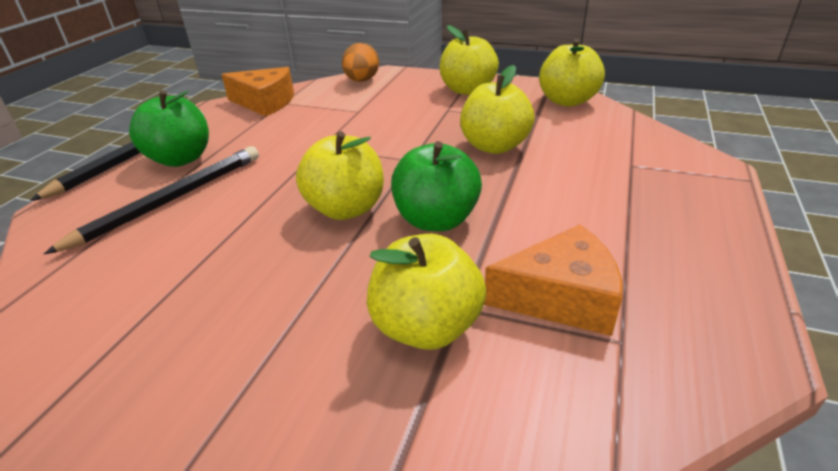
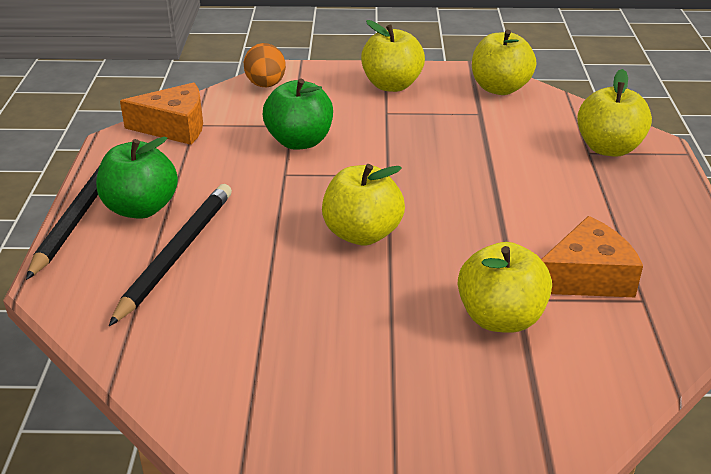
camera: 20 degrees left, 0 degrees up
green apple [391,141,482,231] -> green apple moved to [263,79,333,150]
yellow apple [460,65,535,154] -> yellow apple moved to [577,69,652,157]

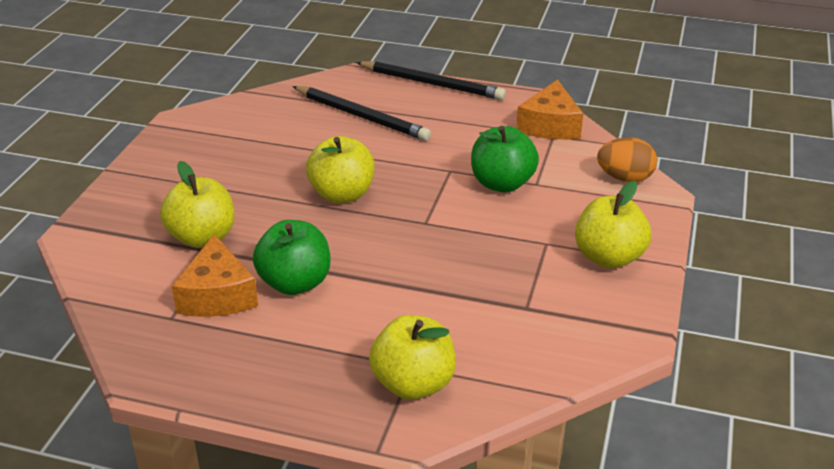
camera: 105 degrees right, 0 degrees up
green apple [96,137,178,219] -> green apple moved to [253,220,330,295]
yellow apple [472,30,536,95] -> none

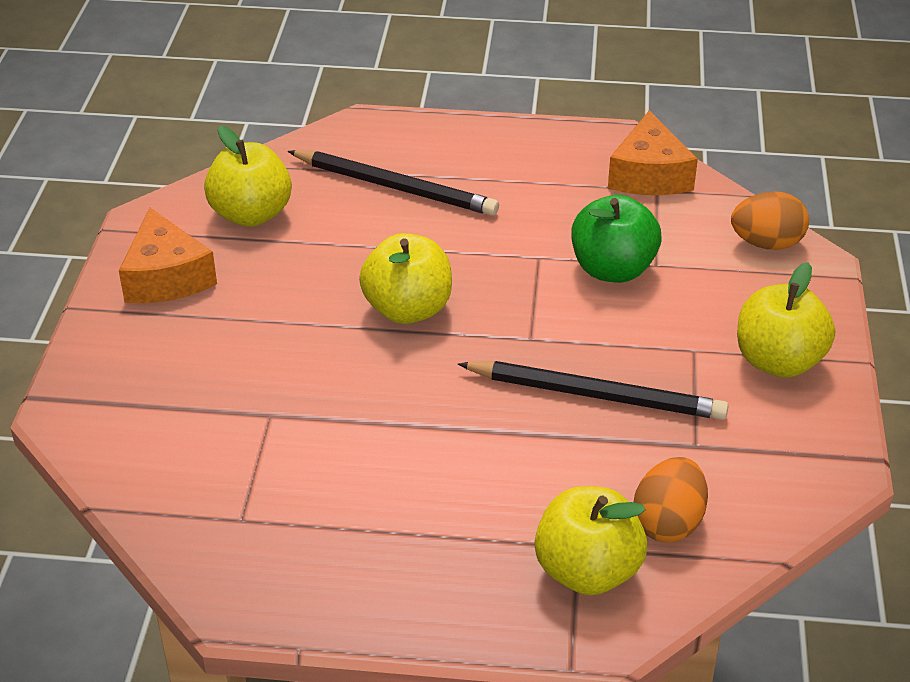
camera: 10 degrees left, 5 degrees up
yellow apple [160,161,234,248] -> yellow apple moved to [204,126,292,227]
orange cheese [172,234,258,317] -> orange cheese moved to [119,208,217,303]
green apple [253,220,330,295] -> none
black pencil [356,61,506,100] -> black pencil moved to [458,361,729,420]
none -> orange egg [634,457,708,542]

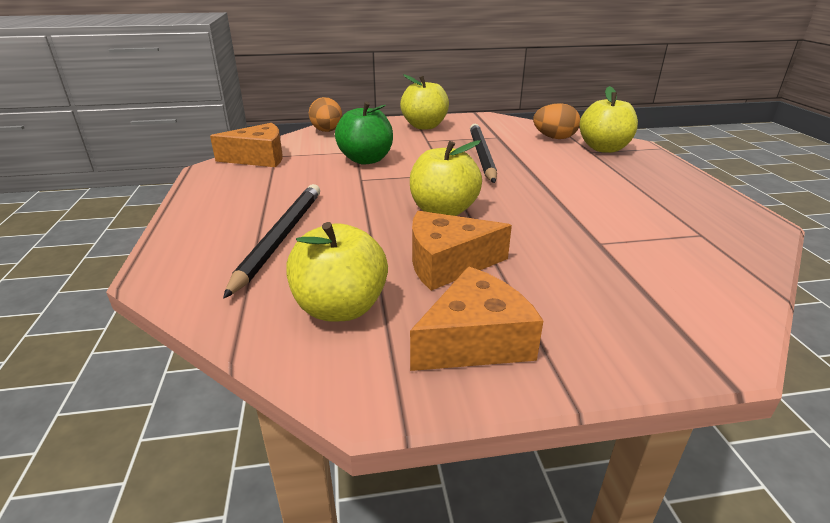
camera: 105 degrees left, 10 degrees down
none -> orange cheese [412,211,512,291]

